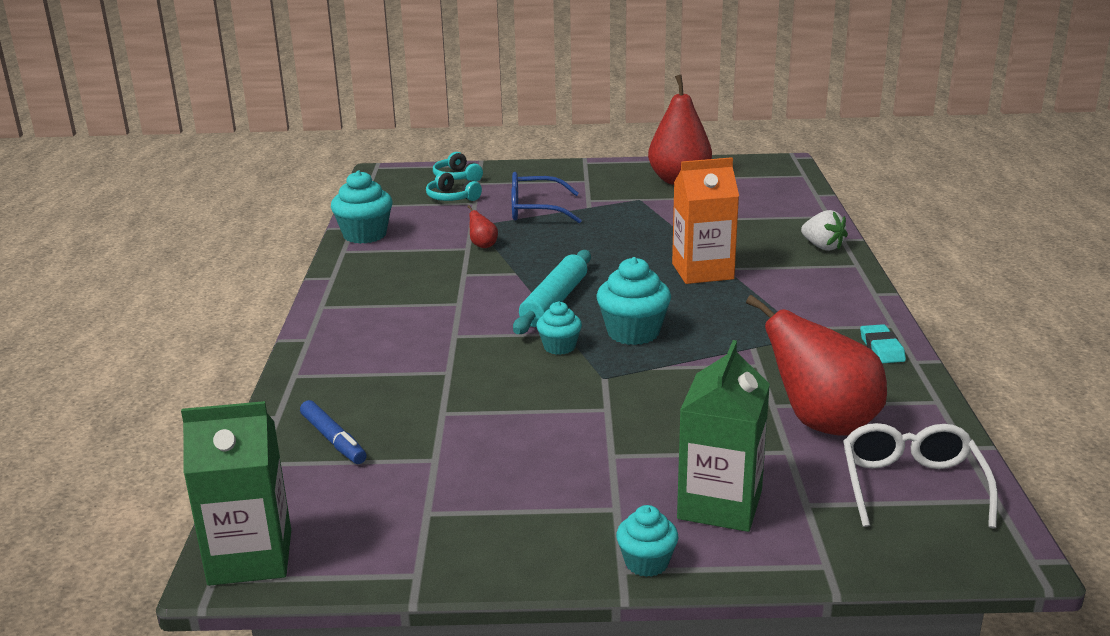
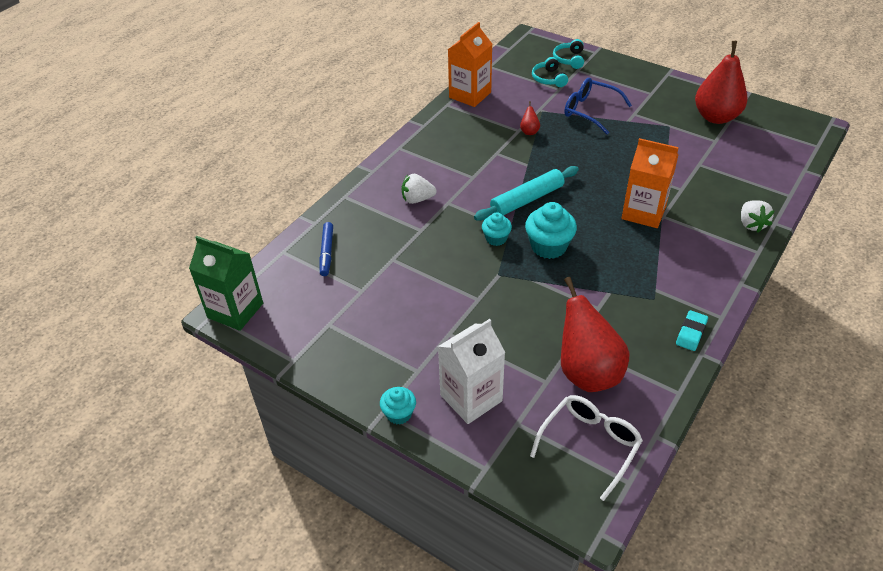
camera: 35 degrees right, 20 degrees up
turquoise cupcake [331,170,393,244] -> orange carton [448,22,492,107]
green carton [677,340,770,532] -> white carton [438,319,506,424]
none -> white strawberry [401,174,436,204]

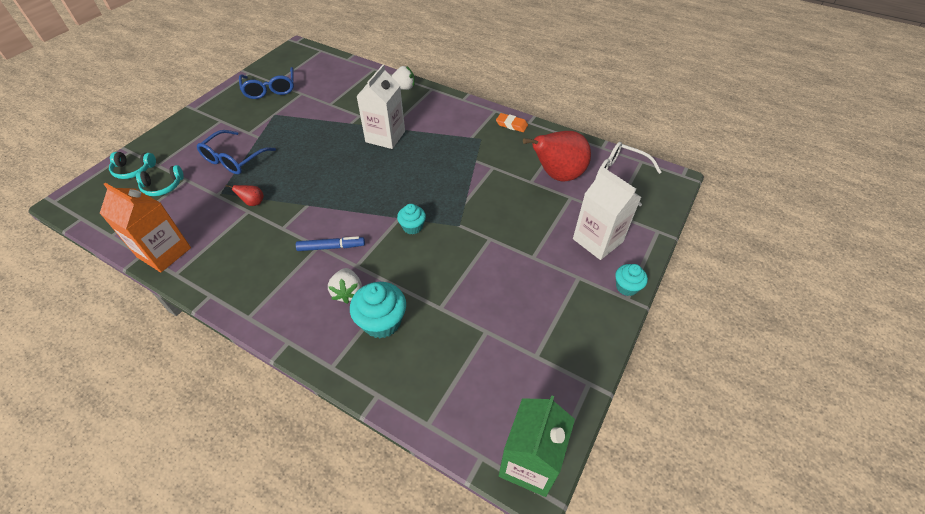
camera: 95 degrees left, 5 degrees up
blue marker [320,222,333,276] -> blue marker moved to [296,236,365,251]
turquoise rolling pin [474,166,579,221] -> none
turquoise cupcake [525,202,577,259] -> turquoise cupcake moved to [350,282,406,338]
orange carton [622,138,679,228] -> white carton [356,65,405,149]
turquoise eraser [676,310,708,351] -> orange eraser [496,113,528,132]
red pear [695,41,748,124] -> blue glasses [239,67,294,99]

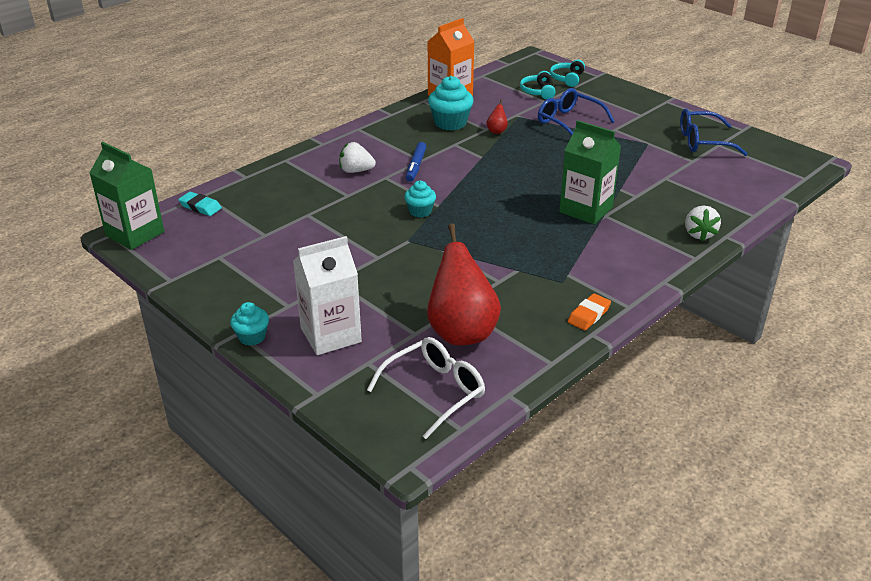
camera: 105 degrees right, 15 degrees down
turquoise cupcake [350,282,406,338] -> turquoise cupcake moved to [428,76,474,131]
white carton [356,65,405,149] -> green carton [559,120,621,224]
none -> turquoise eraser [178,192,222,216]

